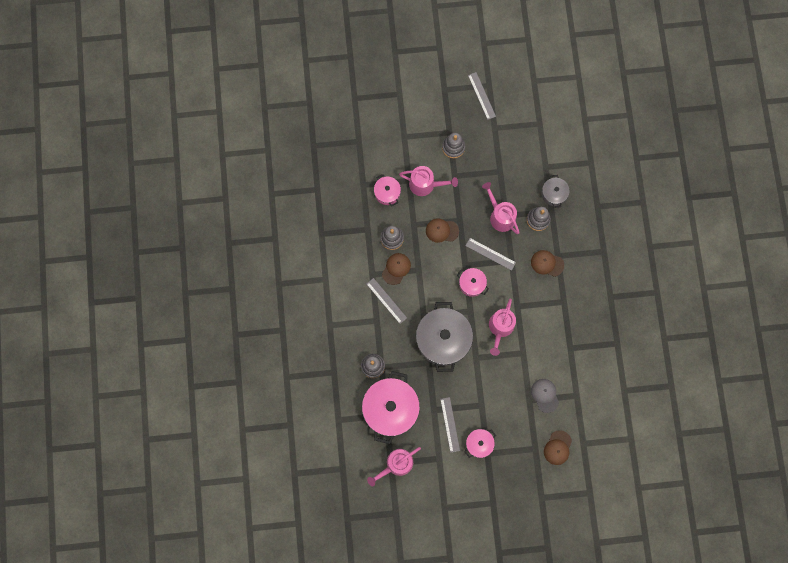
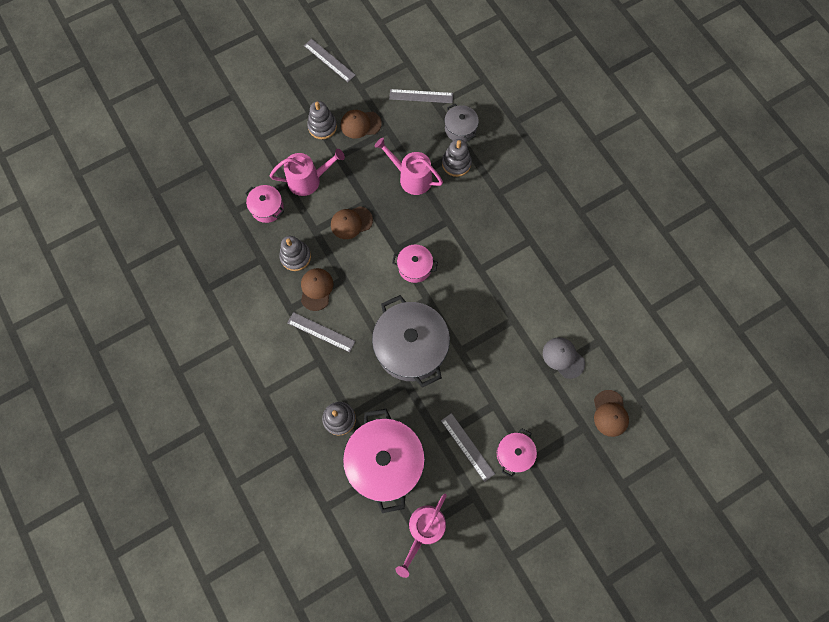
camera: 25 degrees left, 5 degrees down
grey ruler [465,238,516,271] -> grey ruler moved to [389,89,453,103]
pink watering can [489,298,516,356] -> none
brown cap [531,250,564,277] -> brown cap moved to [341,110,382,139]

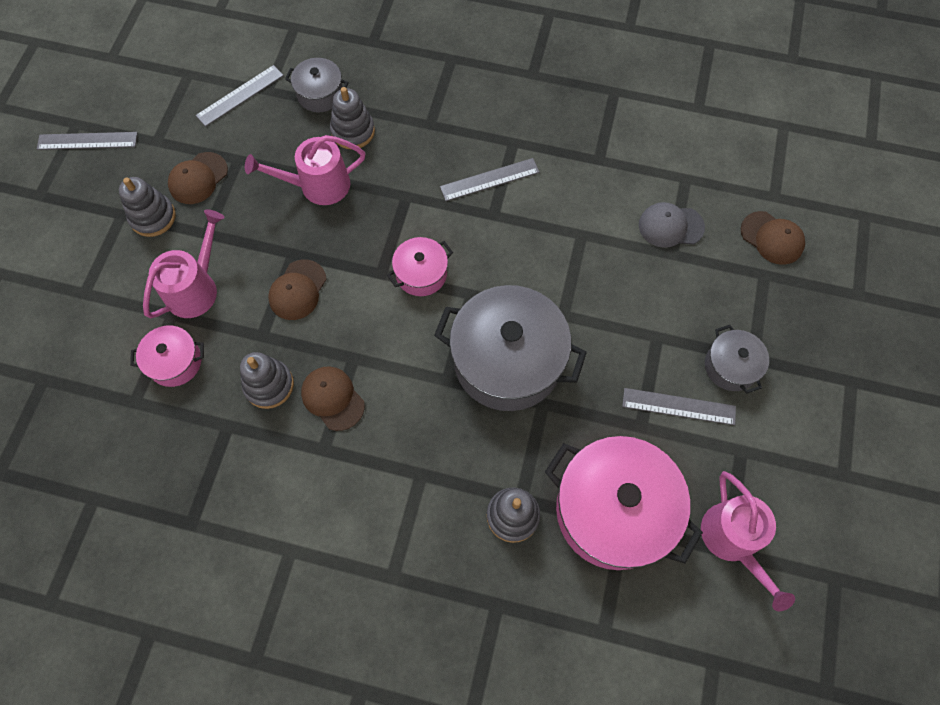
camera: 45 degrees left, 5 degrees down
grey ruler [288,312,356,352] -> grey ruler moved to [440,158,539,201]
pink pot [497,428,537,477] -> grey pot [705,325,769,393]

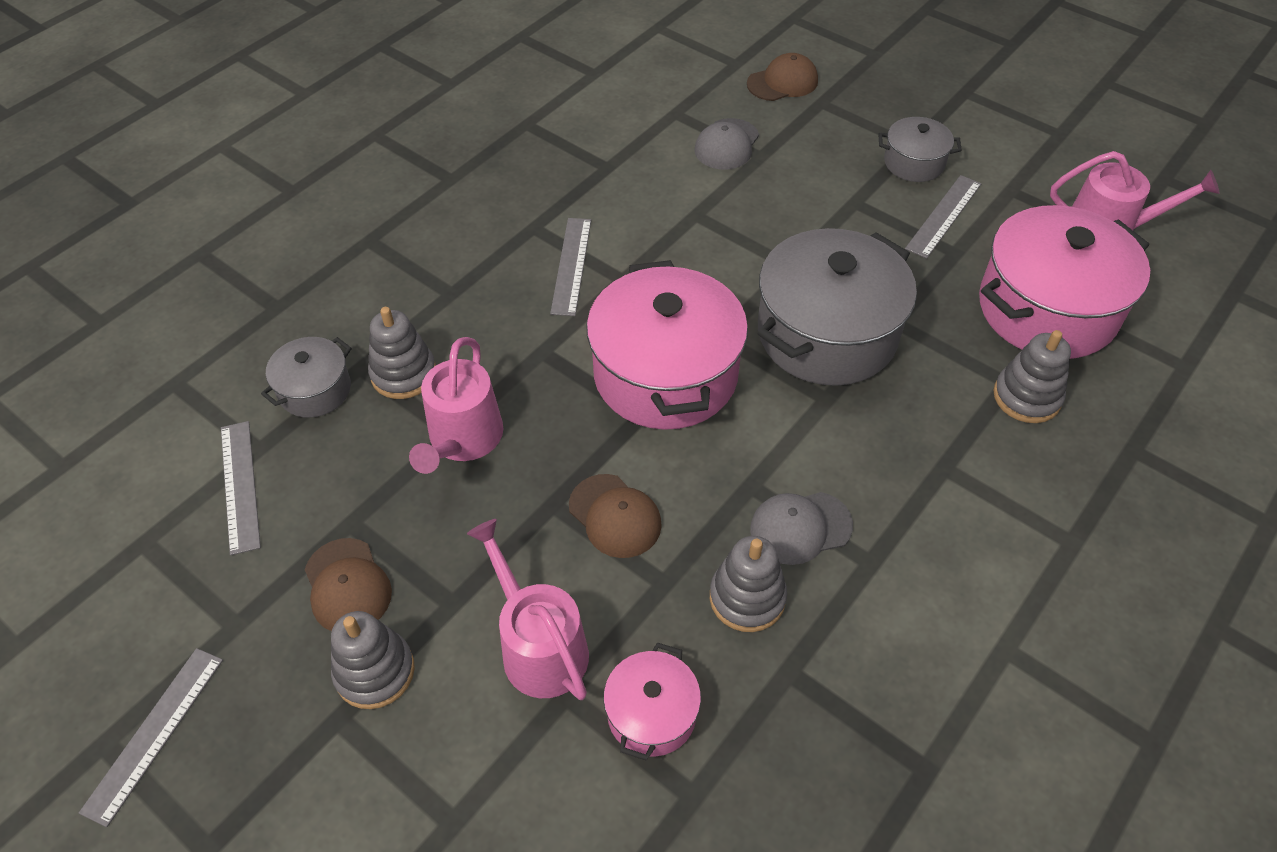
camera: 65 degrees left, 15 degrees down
brown cap [301,366,365,431] -> grey cap [750,492,853,565]
pink pot [387,237,453,296] -> pink pot [586,260,748,430], size x2.01

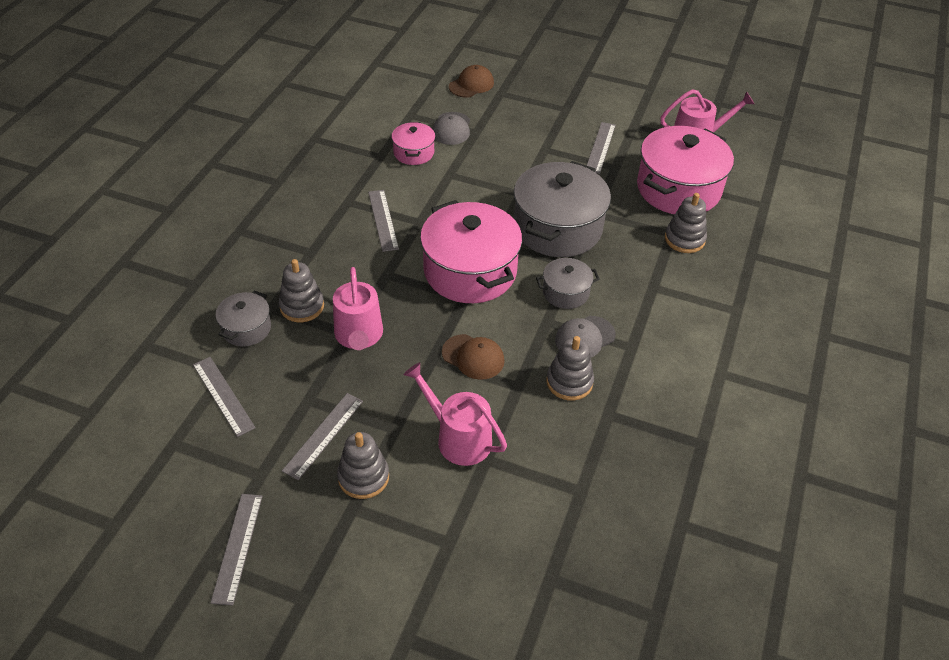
camera: 20 degrees left, 5 degrees down
brown cap [305,538,392,631] -> grey ruler [282,393,363,480]
pink pot [603,642,701,761] -> pink pot moved to [391,122,435,165]
grey pot [879,117,962,182] -> grey pot moved to [536,258,600,309]

